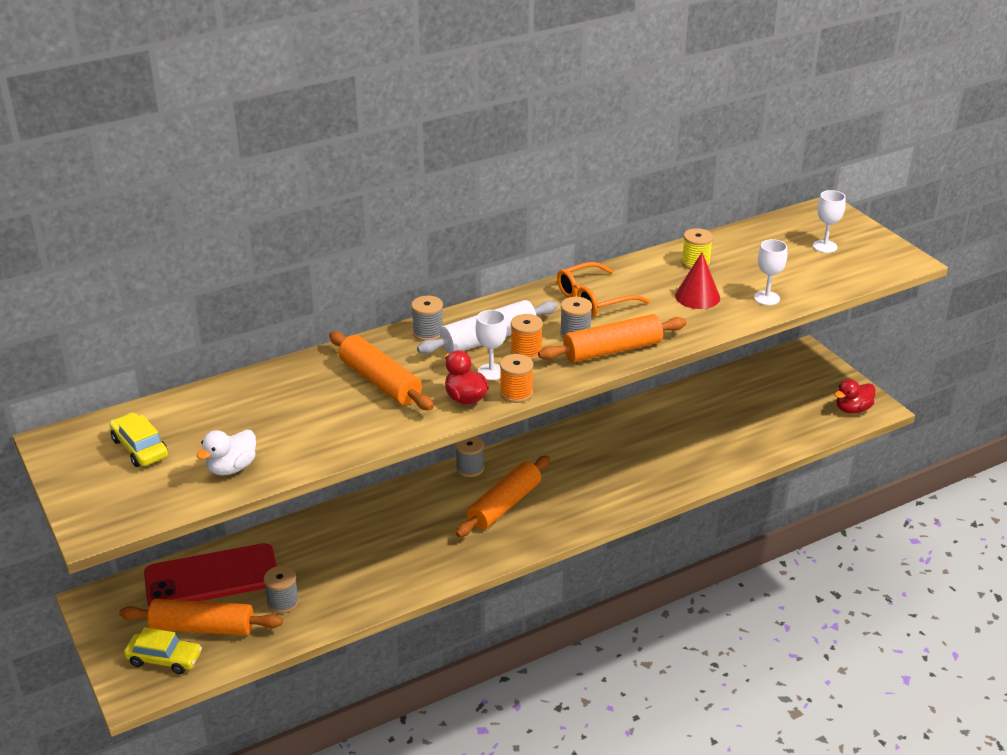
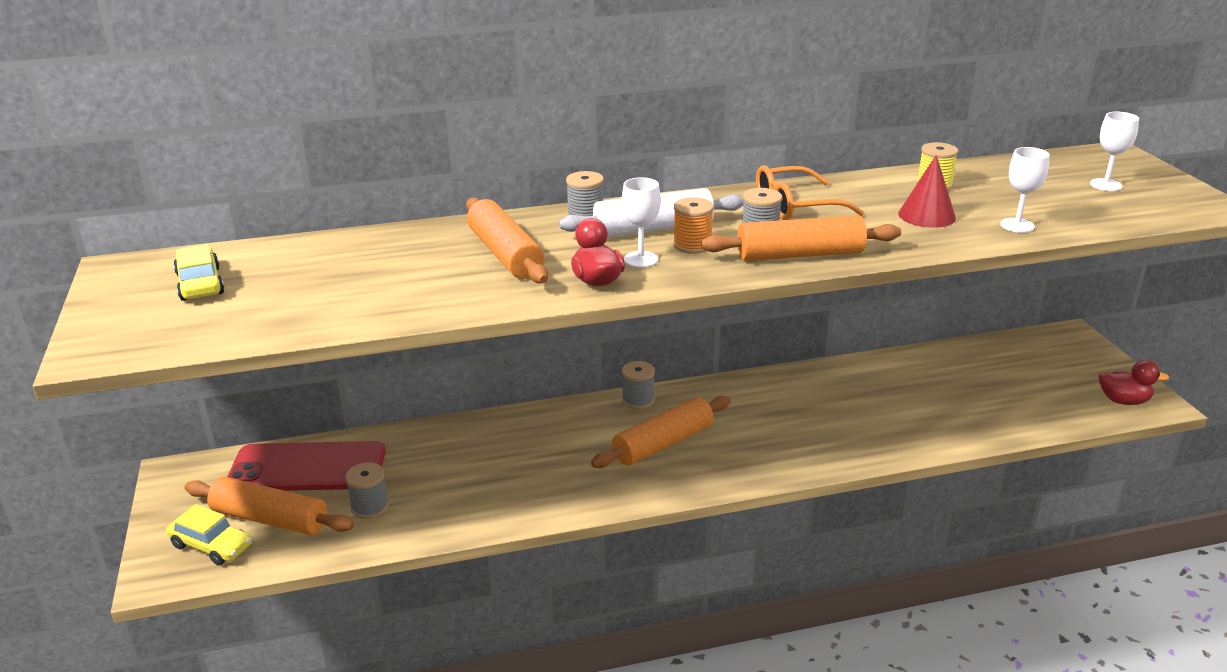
camera: 15 degrees right, 5 degrees down
white duck [196,430,256,475] -> none
orange spool [500,354,533,403] -> none
red duck [834,379,875,414] -> red duck turned 150 degrees counterclockwise [1099,360,1169,405]

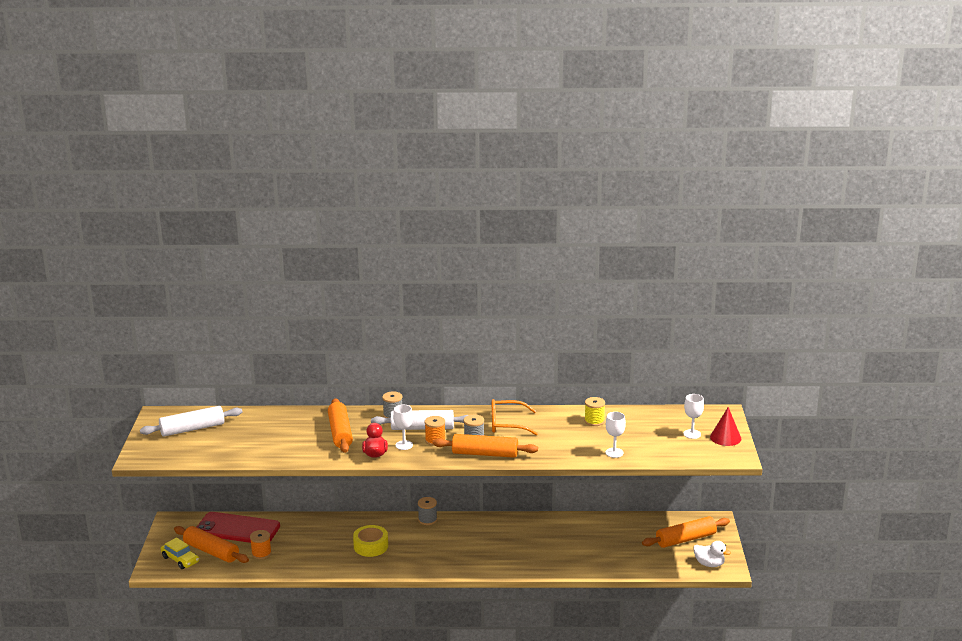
camera: 15 degrees right, 5 degrees down
yellow car [173,244,225,301] -> white rolling pin [140,406,242,436]
grey spool [345,463,389,519] -> orange spool [250,530,272,559]
orange rolling pin [591,396,731,468] -> orange rolling pin moved to [642,516,730,548]
red cone [898,155,956,228] -> red cone moved to [710,407,741,446]
red duck [1099,360,1169,405] -> white duck [693,541,731,567]
none -> yellow tape [353,525,388,557]

